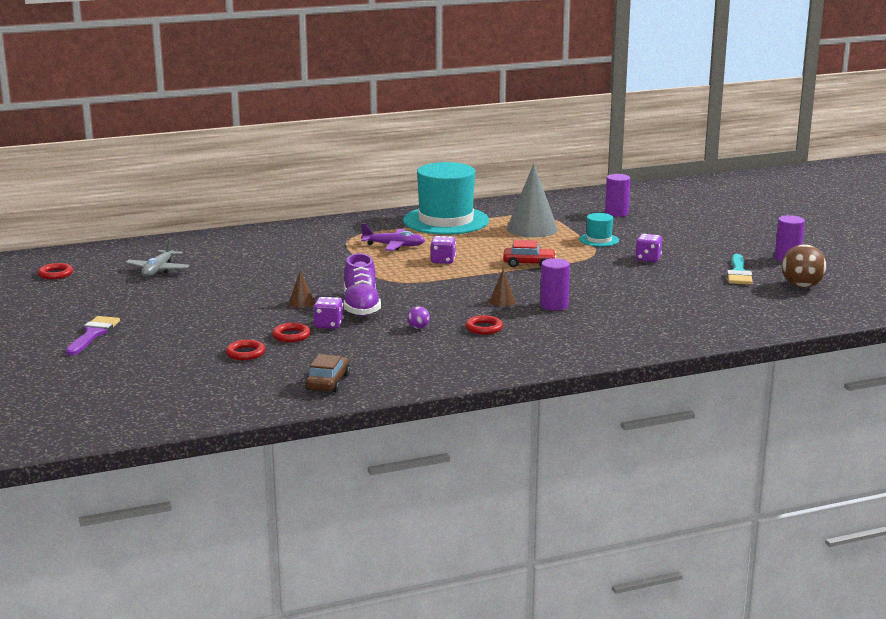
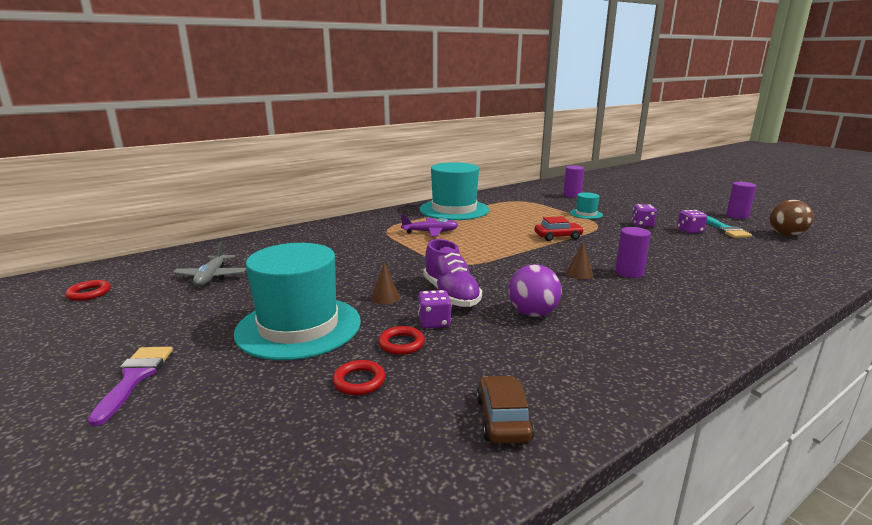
camera: 15 degrees left, 0 degrees up
purple ball [407,306,430,329] -> purple ball [508,264,562,317], size x2.08
purple dice [430,236,456,264] -> purple dice moved to [677,210,707,233]
red ring [465,315,503,335] -> none
grey cone [507,164,558,237] -> none
none -> turquoise hat [234,243,361,360]

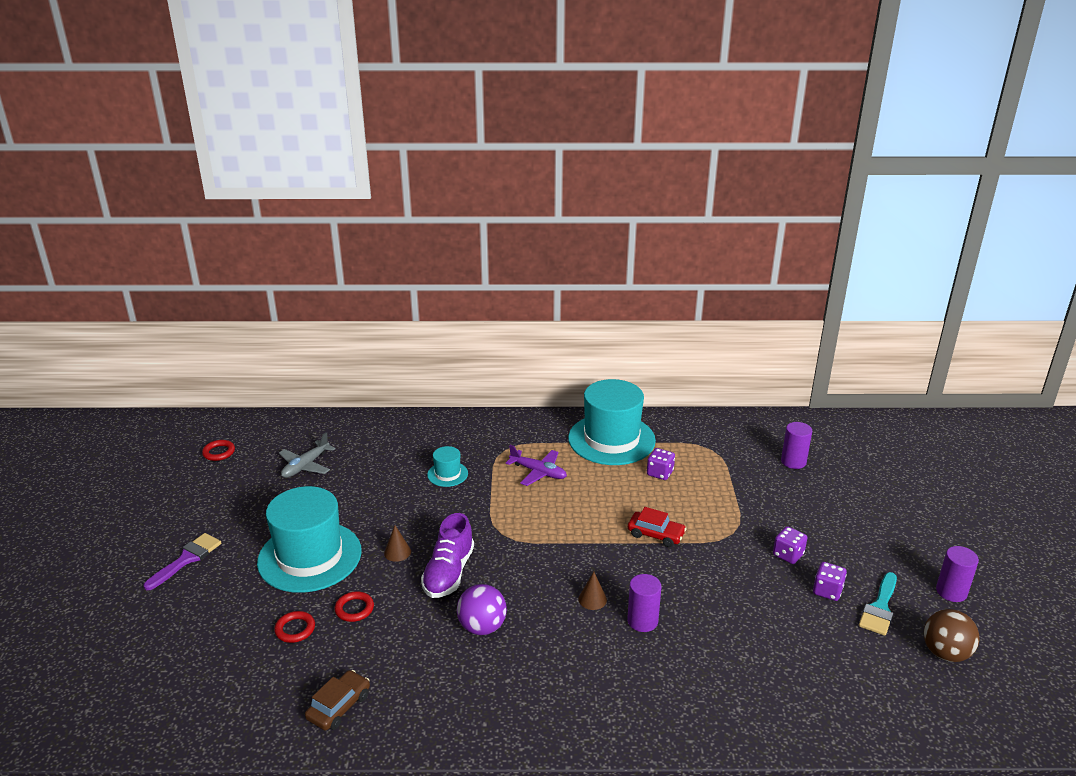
camera: 35 degrees right, 10 degrees up
purple dice [418,290,451,328] -> purple dice moved to [647,448,675,480]
turquoise hat [570,192,603,219] -> turquoise hat moved to [427,446,468,487]

